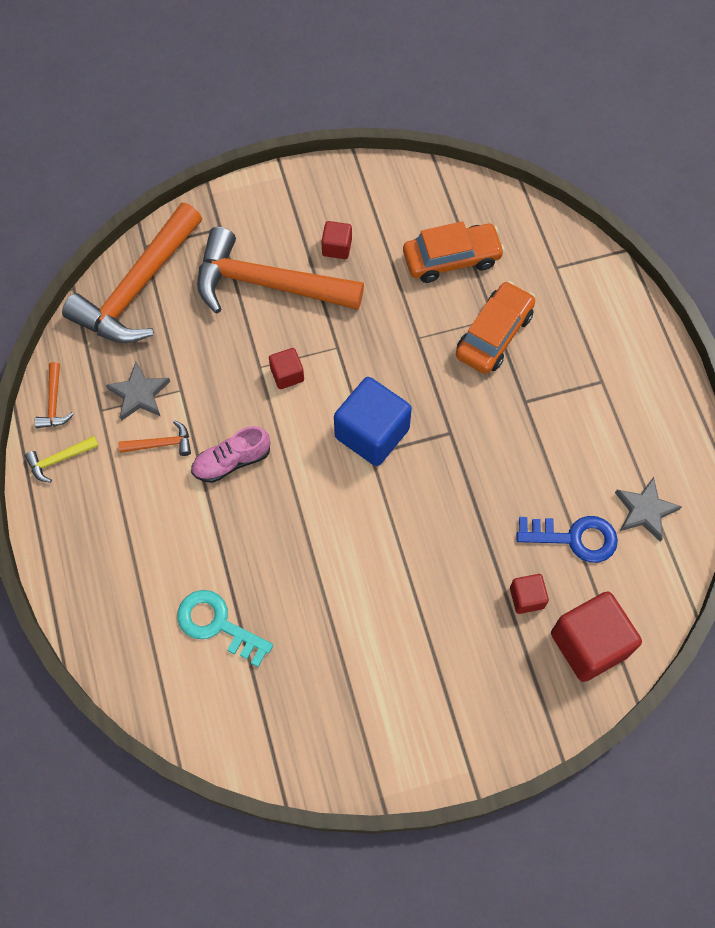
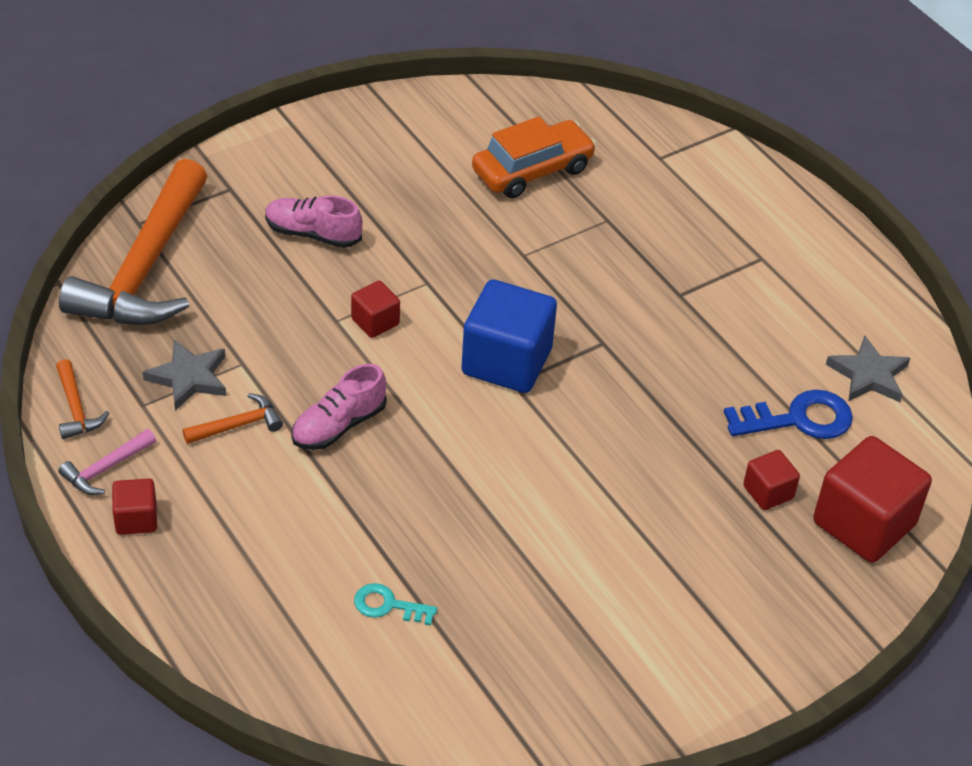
camera: 20 degrees left, 20 degrees down
yellow hammer [25,436,99,483] -> pink hammer [58,429,156,495]
turquoise key [177,590,273,667] -> turquoise key [354,583,437,626], size x0.59
orange hammer [197,227,364,313] -> pink shoe [265,195,363,248]
red cube [321,221,352,259] -> red cube moved to [112,478,157,535]
orange car [456,281,535,374] -> none

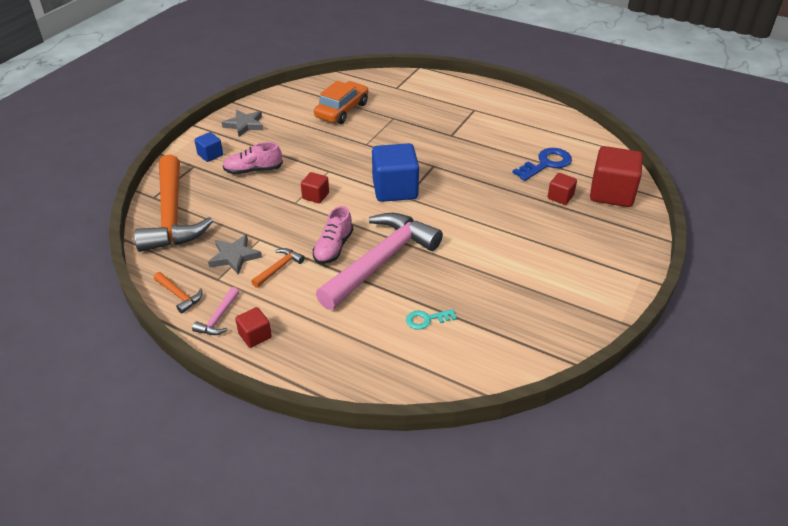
camera: 25 degrees left, 5 degrees down
grey star [826,336,910,402] -> grey star moved to [222,110,264,137]
none -> blue cube [194,132,223,162]
none -> pink hammer [316,213,443,310]

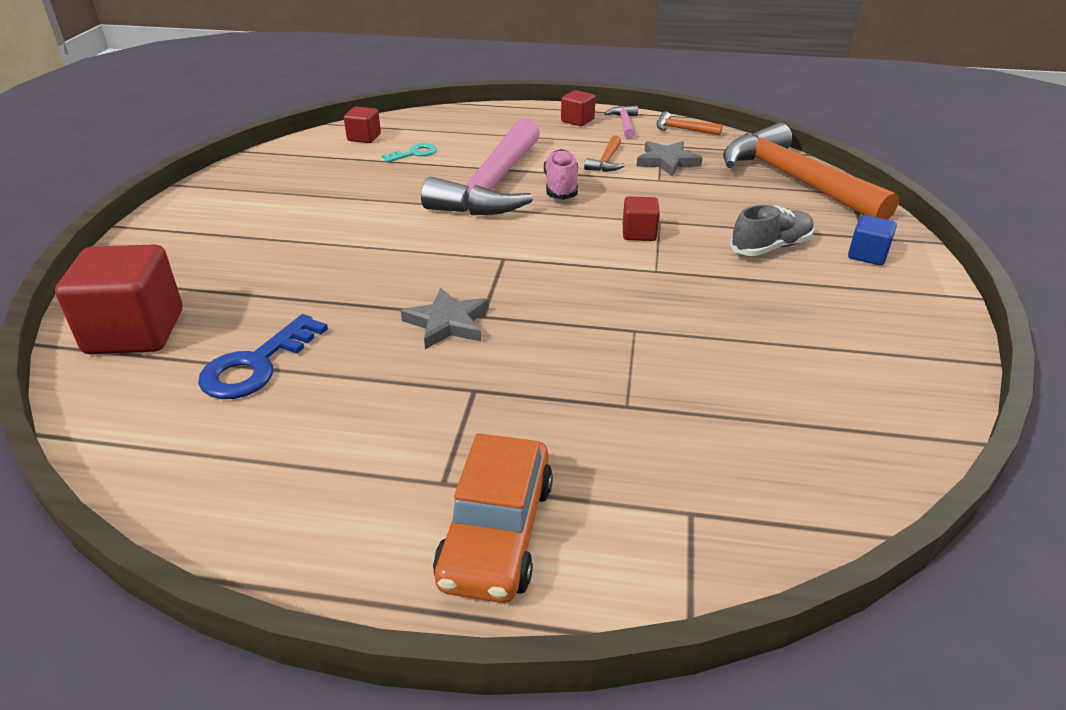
camera: 160 degrees right, 5 degrees down
grey star [222,110,264,137] -> grey star moved to [401,288,489,349]
pink shoe [223,142,283,174] -> grey shoe [730,205,814,256]
orange car [314,81,368,124] -> orange car moved to [433,433,553,603]
blue cube [372,143,419,202] -> none
red cube [547,173,577,205] -> red cube moved to [344,107,381,143]

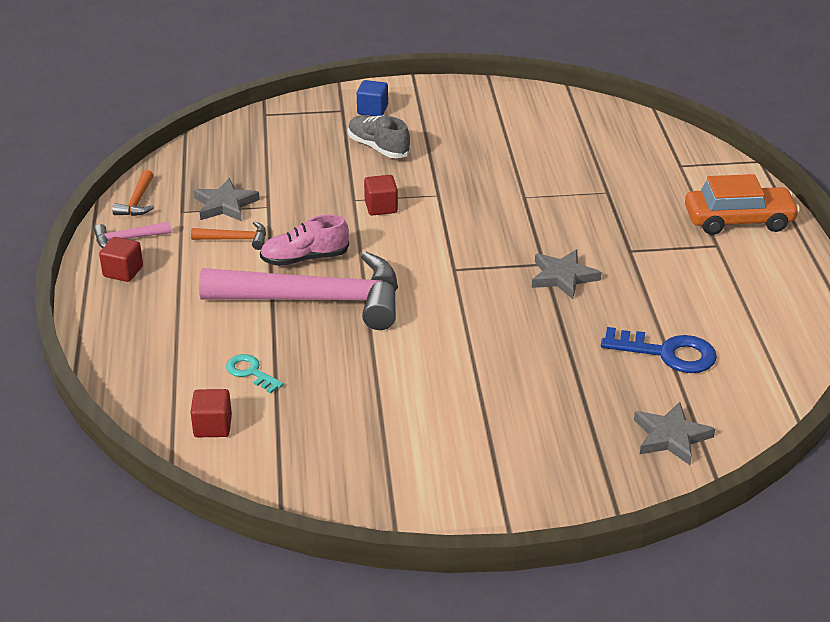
camera: 105 degrees left, 0 degrees up
red cube [55,244,182,354] -> grey star [634,402,715,465]
orange hammer [723,123,899,220] -> none

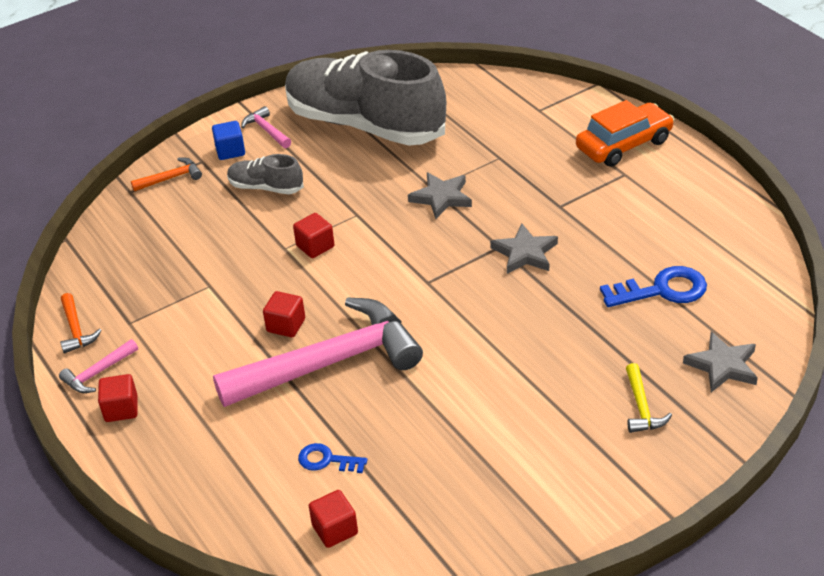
camera: 25 degrees left, 5 degrees up
orange hammer [191,221,266,250] -> orange hammer moved to [131,158,202,191]
grey star [193,178,260,221] -> grey star moved to [408,172,472,219]
turquoise key [226,354,284,393] -> blue key [298,443,367,473]
pink shoe [260,214,349,266] -> red cube [263,291,305,337]
none -> pink hammer [241,106,291,148]
none -> grey shoe [285,50,446,146]
none -> yellow hammer [626,363,672,433]

